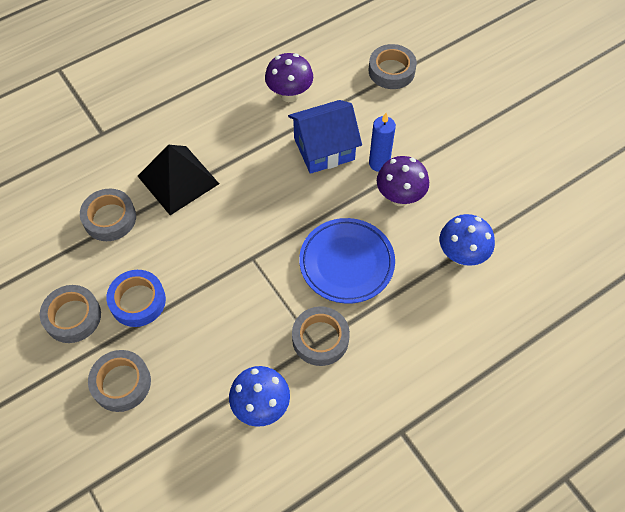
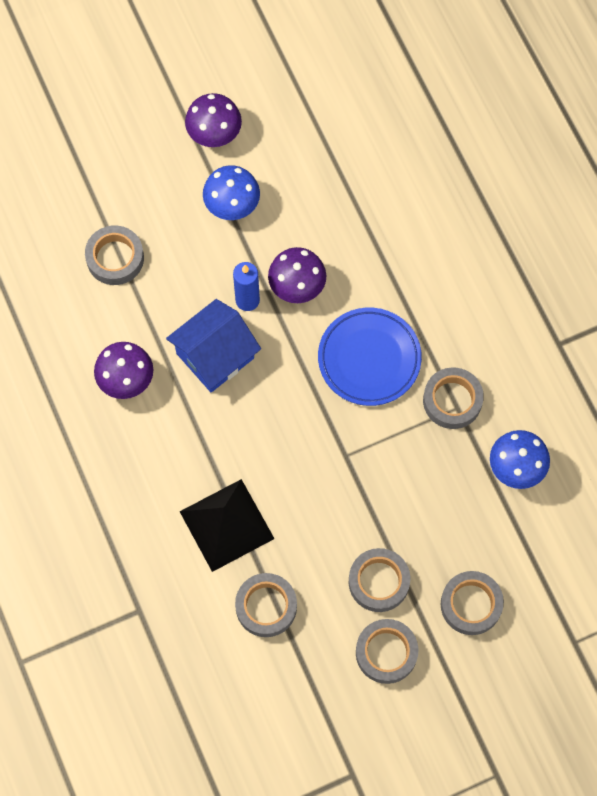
camera: 80 degrees left, 10 degrees up
blue tape [106,270,166,327] -> grey tape [349,548,410,612]
blue house [288,100,362,174] -> blue house turned 60 degrees clockwise [166,299,261,392]
blue mushroom [440,214,495,266] -> blue mushroom moved to [203,165,260,220]
none -> purple mushroom [185,93,242,147]

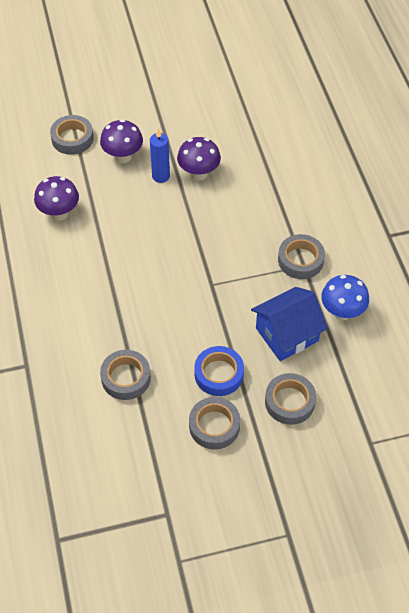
camera: 10 degrees right, 15 degrees down
blue house [166,299,261,392] -> blue house moved to [251,287,328,361]
black pyramid [180,479,275,572] -> none
purple mushroom [185,93,242,147] -> purple mushroom moved to [100,119,143,163]
blue mushroom [203,165,260,220] -> none
blue plate [318,308,422,406] -> none
grey tape [349,548,410,612] -> blue tape [194,346,244,396]

